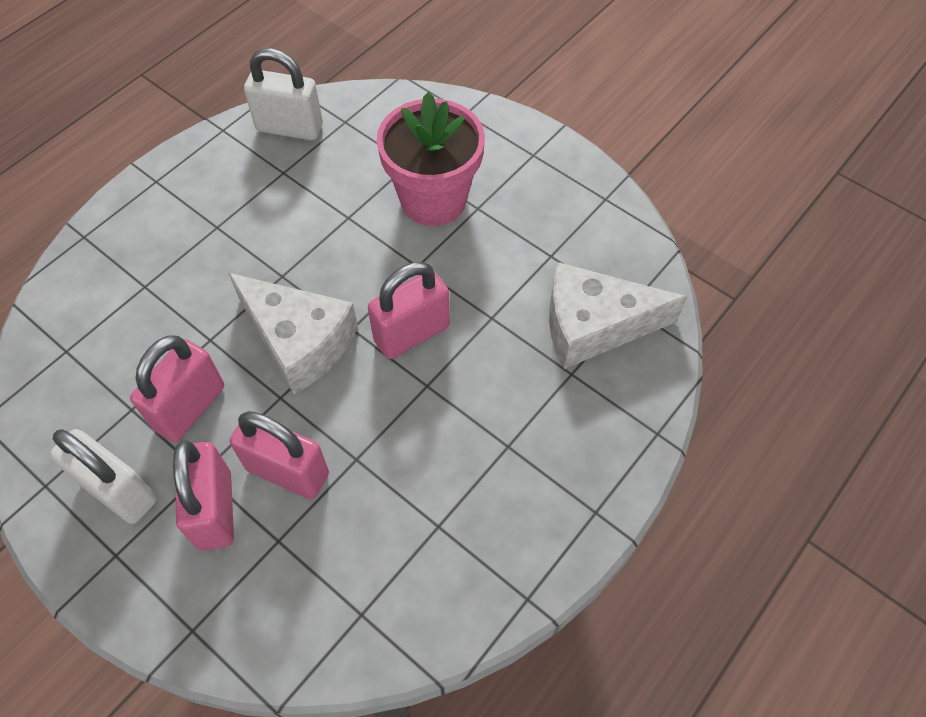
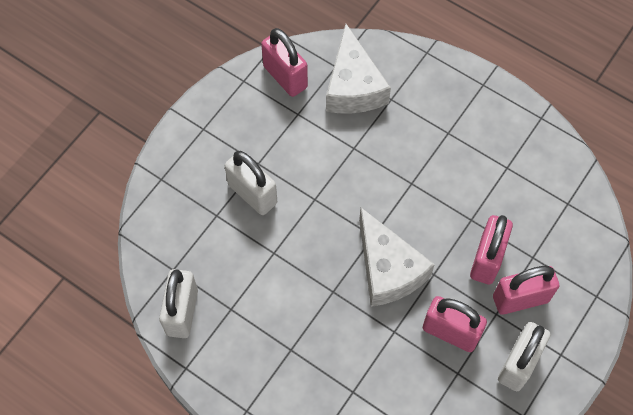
camera: 95 degrees left, 5 degrees up
white cheese [228,273,358,395] -> white cheese turned 120 degrees clockwise [359,208,435,307]
pink padlock [368,262,450,359] -> pink padlock moved to [261,28,308,97]
pink flower pot [377,92,485,226] -> white padlock [225,151,277,215]

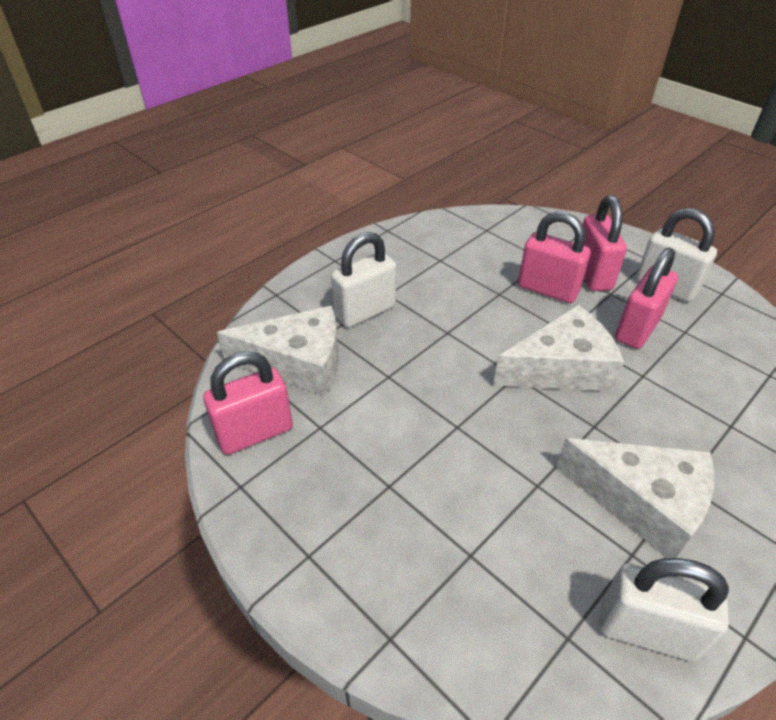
camera: 80 degrees left, 20 degrees down
white padlock [225,151,277,215] -> white padlock moved to [331,232,396,328]
none -> white cheese [556,438,714,558]

